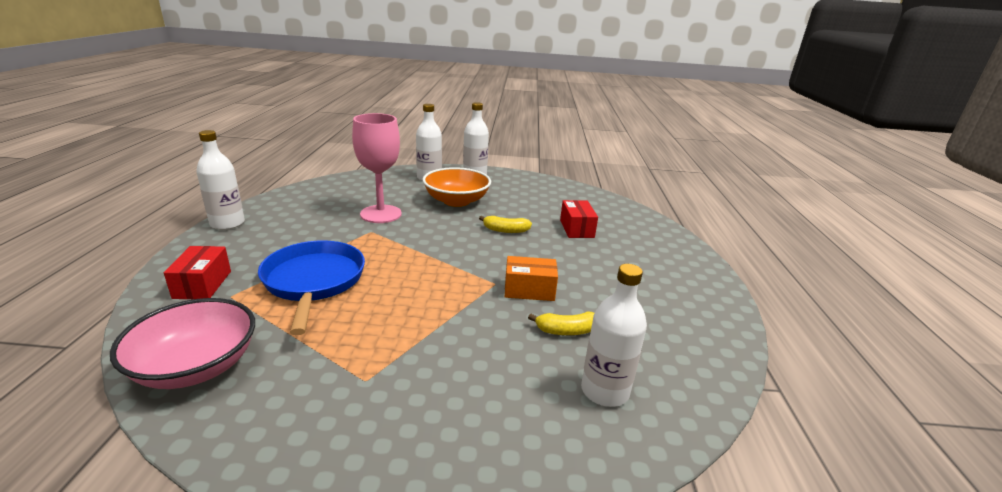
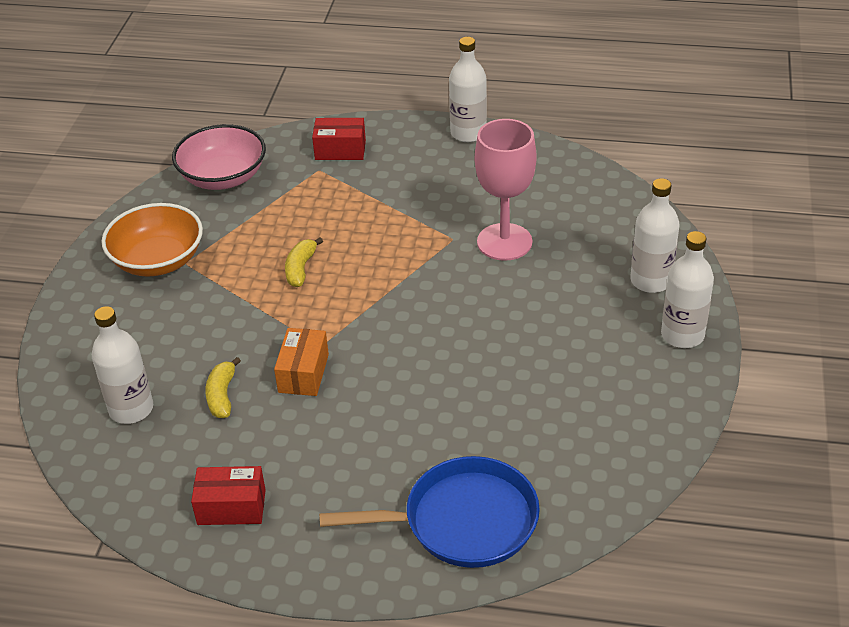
camera: 100 degrees right, 15 degrees up
blue pan [258,240,365,335] -> blue pan moved to [319,456,540,568]
orange bowl [423,167,491,207] -> orange bowl moved to [101,203,203,277]
yellow banana [479,216,532,233] -> yellow banana moved to [285,237,323,287]
red box [560,200,598,238] -> red box moved to [191,466,266,525]

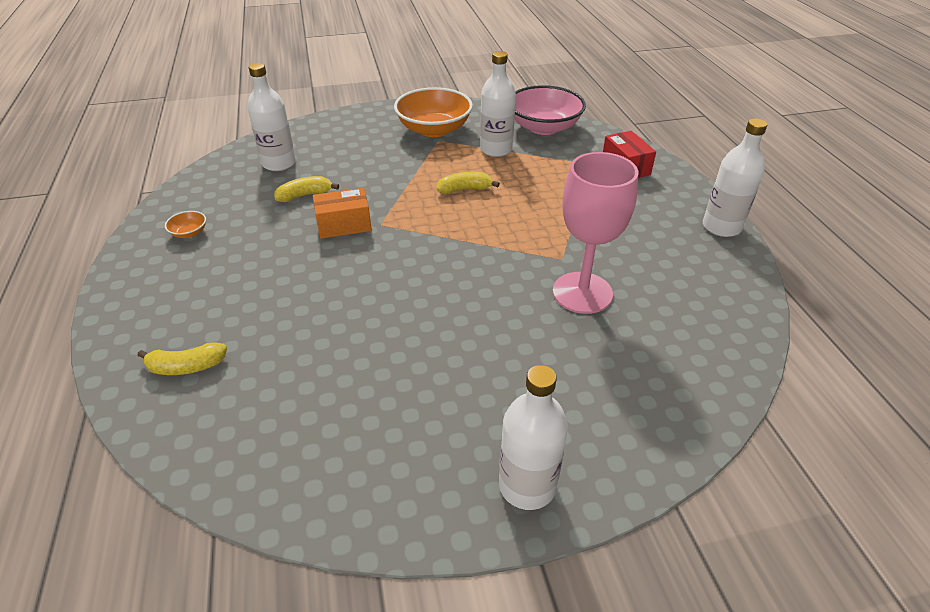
camera: 65 degrees right, 0 degrees up
red box [191,466,266,525] -> orange bowl [165,211,206,238]
blue pan [319,456,540,568] -> yellow banana [138,342,227,375]
white bottle [630,178,679,293] -> white bottle moved to [480,51,516,157]

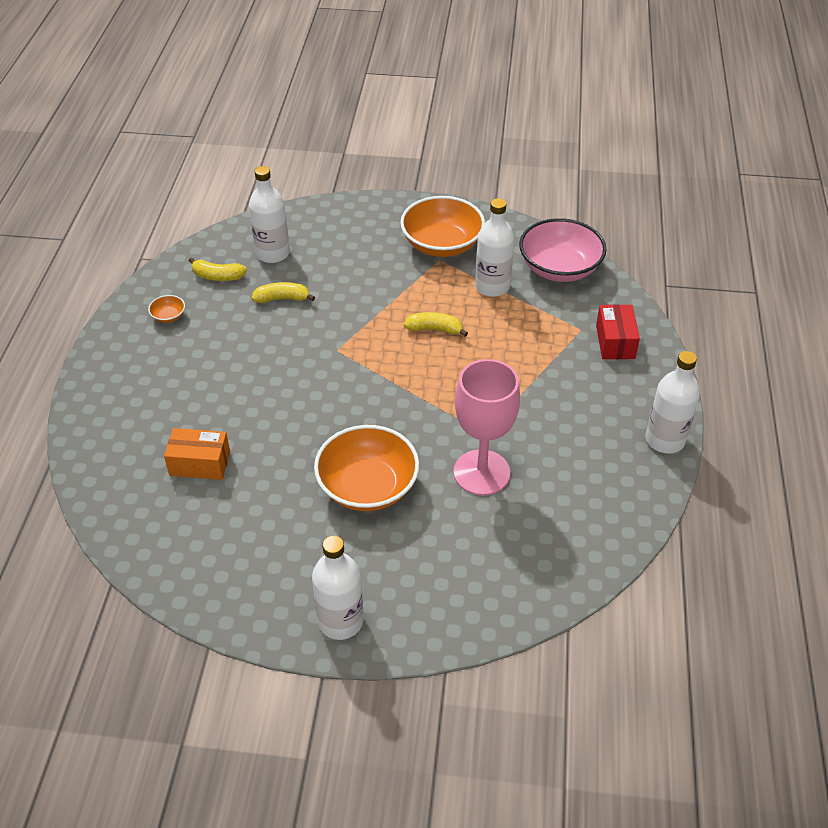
camera: 20 degrees right, 5 degrees up
yellow banana [138,342,227,375] -> yellow banana moved to [189,257,247,281]
orange box [313,188,372,239] -> orange box moved to [164,428,230,480]
none -> orange bowl [314,425,419,511]

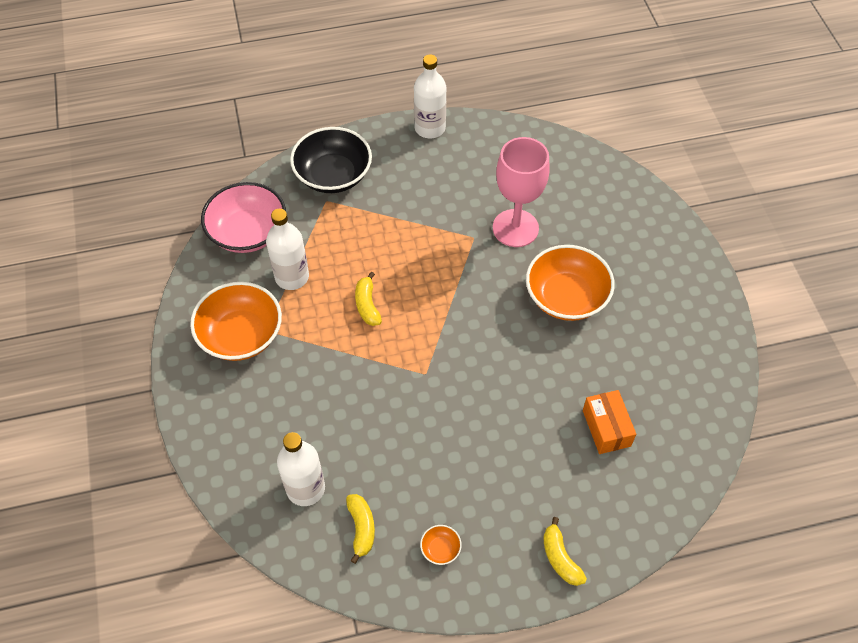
camera: 110 degrees left, 10 degrees up
yellow banana [252,282,315,303] -> yellow banana moved to [543,517,587,586]
white bottle [312,536,364,640] -> none
red box [596,304,640,359] -> black bowl [290,127,372,193]

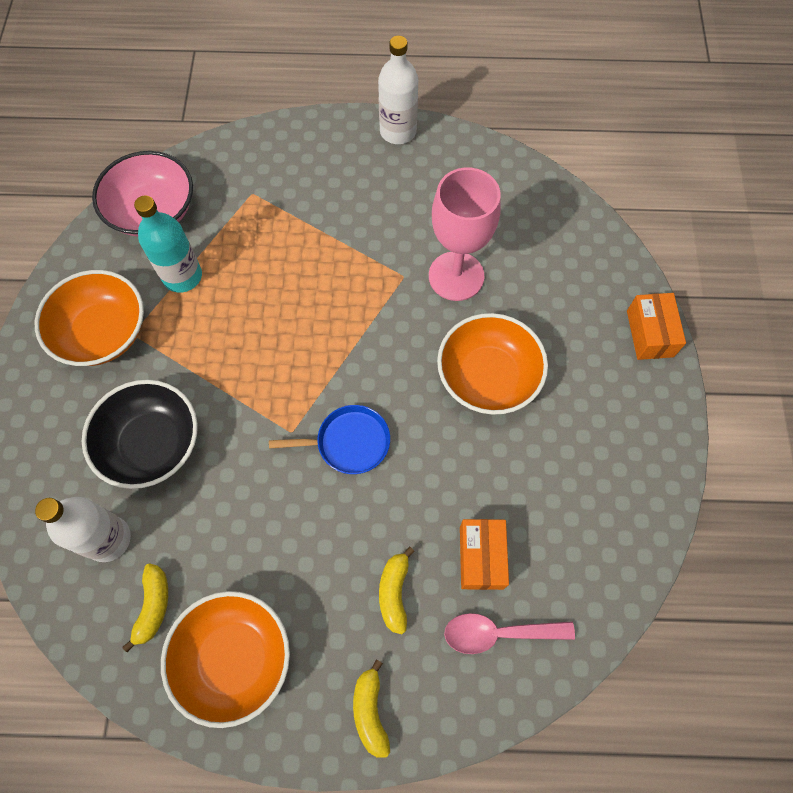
camera: 15 degrees right, 10 degrees up
white bottle [266,209,309,290] -> turquoise bottle [134,195,202,293]
black bowl [290,127,372,193] -> black bowl moved to [82,380,198,489]
yellow banana [355,272,382,326] -> yellow banana moved to [379,547,415,634]
orange bowl [420,525,462,565] -> orange bowl [161,591,290,728], size x2.45
none -> blue pan [269,405,390,474]
none -> pink spoon [444,613,575,654]
none -> orange box [627,293,686,360]

